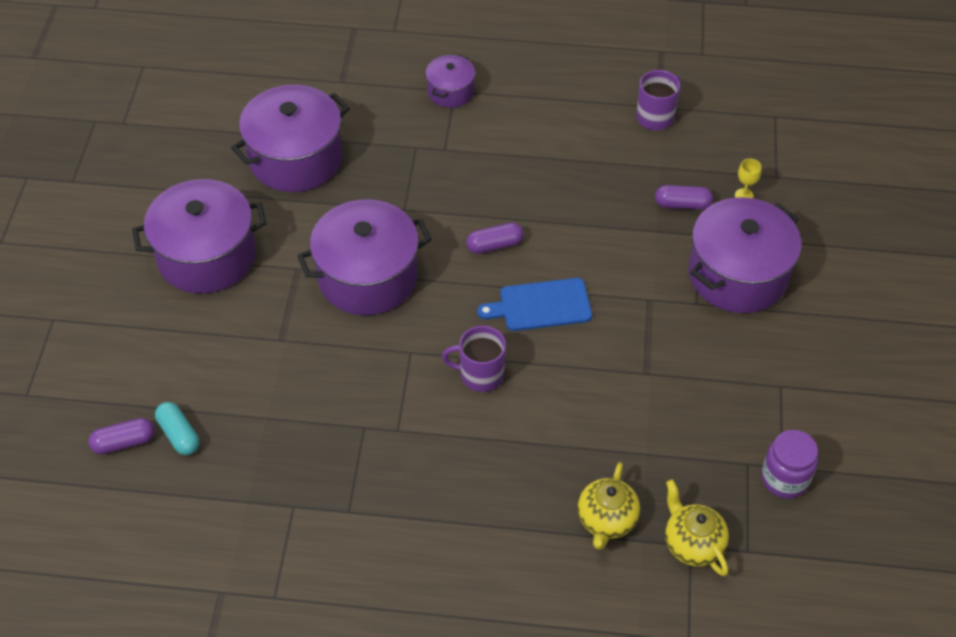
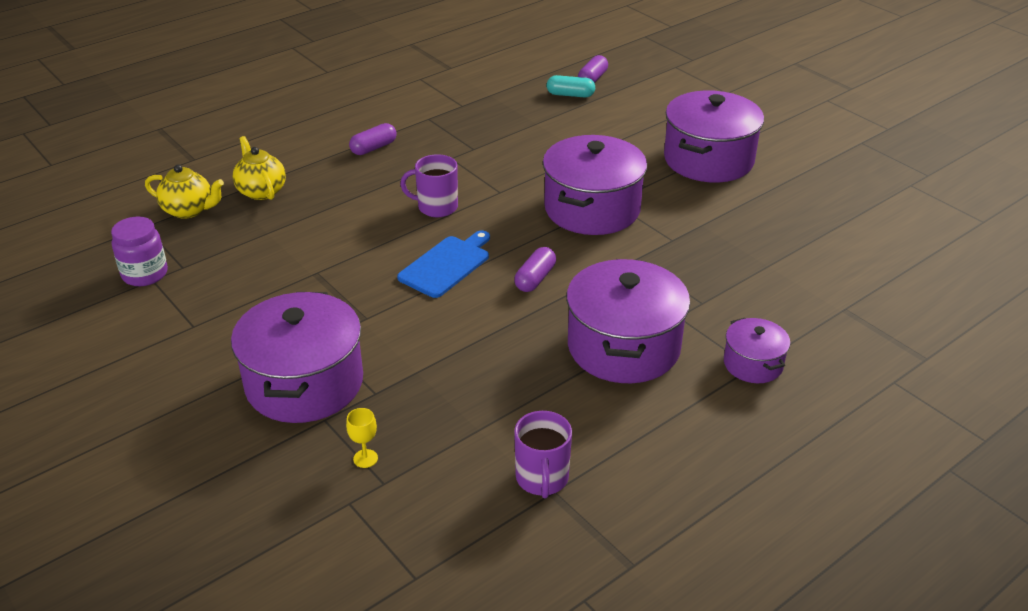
camera: 135 degrees right, 15 degrees down
purple pot [231,85,350,192] -> purple pot moved to [566,259,690,383]
purple mug [442,326,506,392] -> purple mug turned 135 degrees counterclockwise [400,154,458,217]
purple capsule [655,185,713,210] -> purple capsule moved to [349,123,397,155]

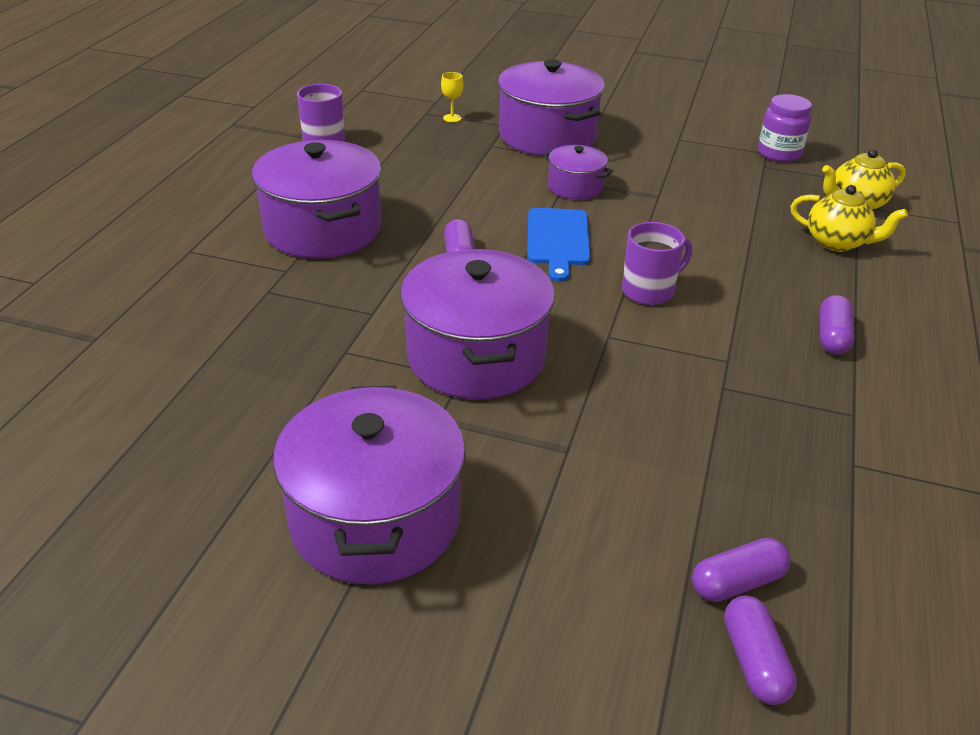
camera: 145 degrees right, 0 degrees up
turquoise capsule [547,75,595,97] -> purple capsule [692,538,791,602]
purple pot [724,318,790,383] -> purple pot moved to [543,145,613,200]

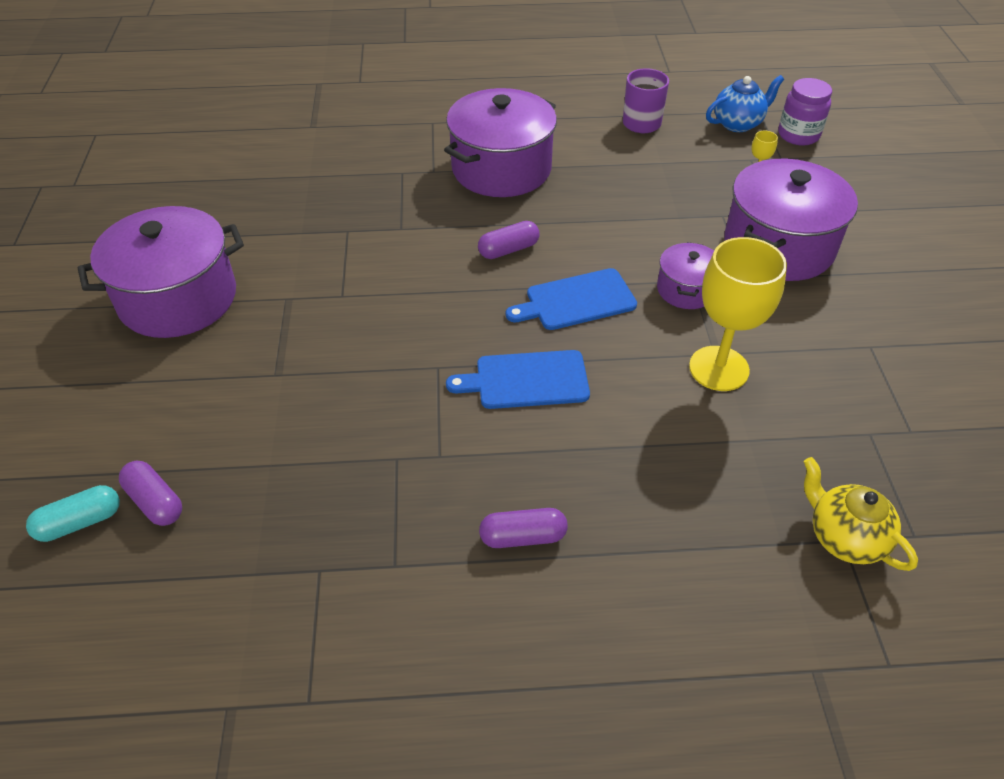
camera: 70 degrees right, 10 degrees up
purple pot [401,249,555,399] -> none
purple mug [622,222,692,305] -> blue cutting board [446,350,590,409]
purple capsule [724,596,797,705] -> turquoise capsule [26,485,120,542]
purple jar [758,94,812,162] -> purple jar moved to [778,78,832,145]
yellow teapot [791,185,908,252] -> none
none -> yellow goblet [689,237,787,391]
none -> blue teapot [706,75,784,132]

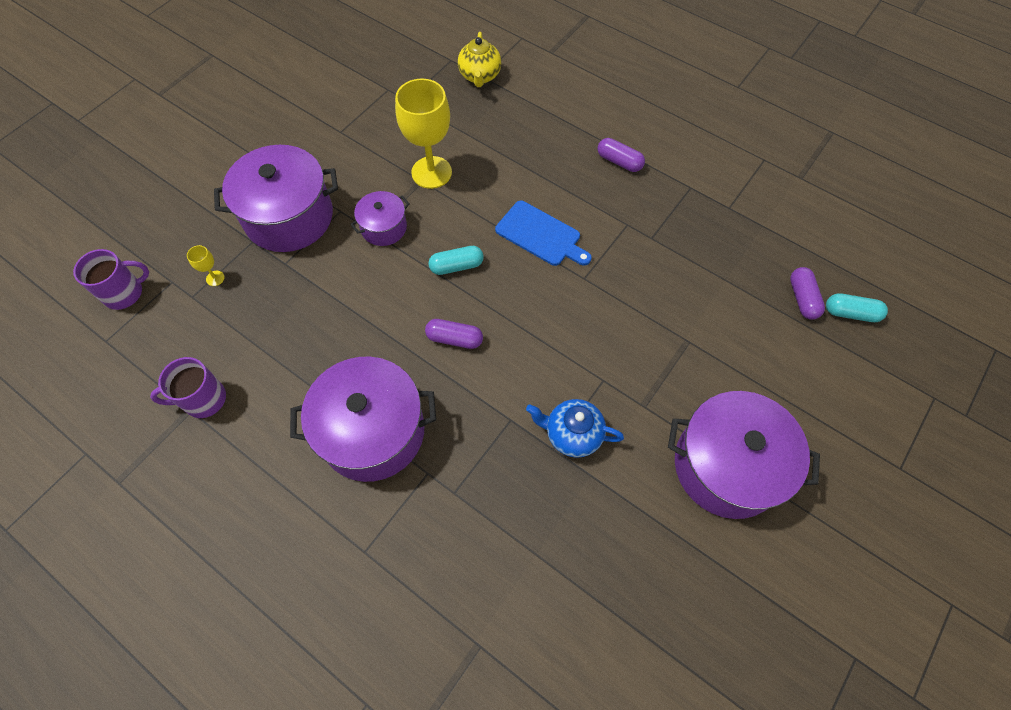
camera: 140 degrees left, 15 degrees up
blue cutting board [506,268,637,330] -> turquoise capsule [428,246,484,275]
blue teapot [706,75,784,132] -> blue teapot moved to [526,399,624,458]
purple jar [778,78,832,145] -> purple mug [73,249,149,310]

